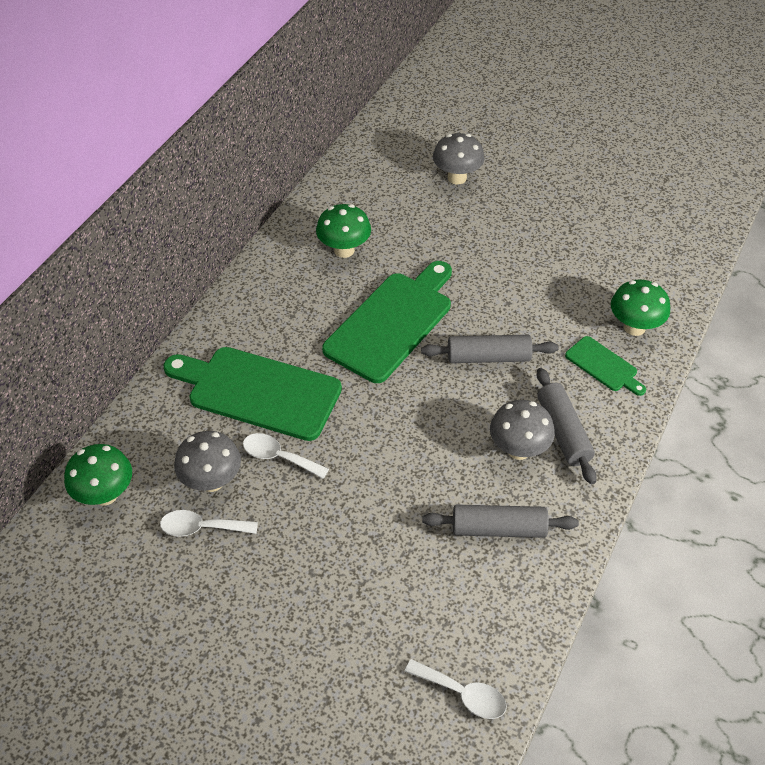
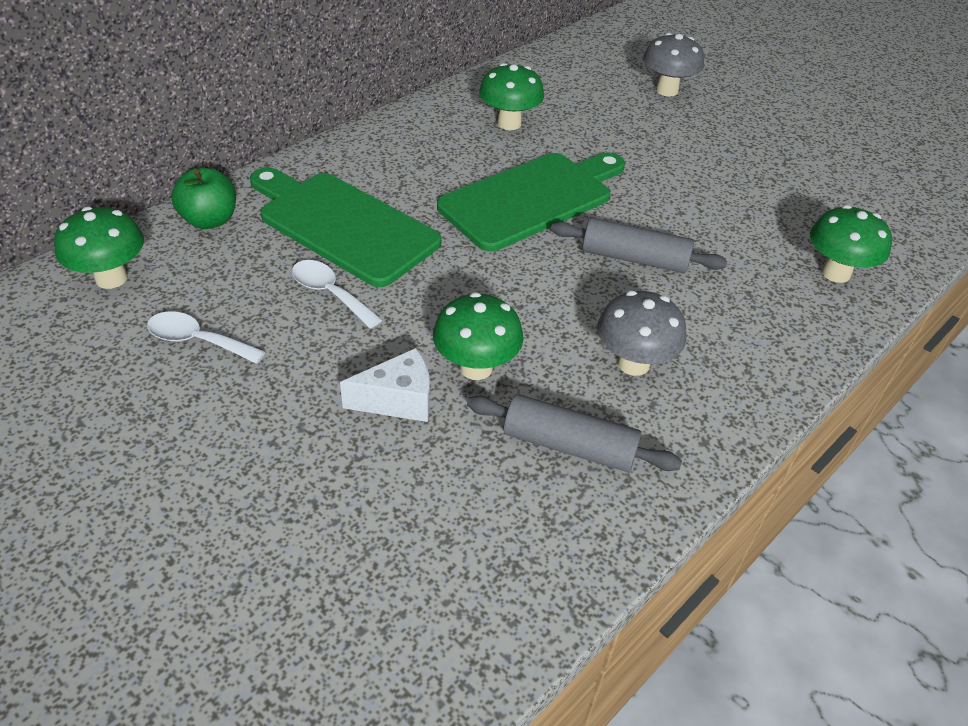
camera: 15 degrees right, 5 degrees down
grey mushroom [174,431,241,492] -> none
white spoon [405,659,507,719] -> none
grey rolling pin [537,368,597,484] -> none
green cutting board [565,336,646,396] -> none
none -> green apple [171,167,236,229]
none -> white cheese [340,348,430,422]
none -> green mushroom [433,292,524,380]

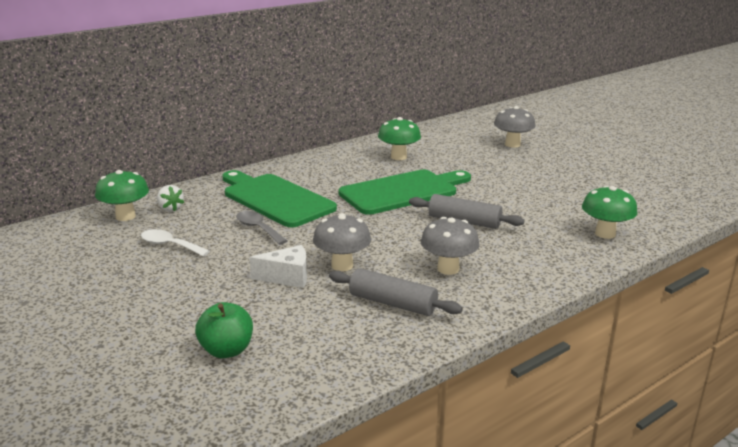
camera: 10 degrees right, 20 degrees down
green apple [171,167,236,229] -> green apple moved to [195,302,253,359]
white spoon [292,260,382,329] -> grey spoon [236,211,287,245]
green mushroom [433,292,524,380] -> grey mushroom [313,213,371,271]
none -> white strawberry [157,185,184,212]

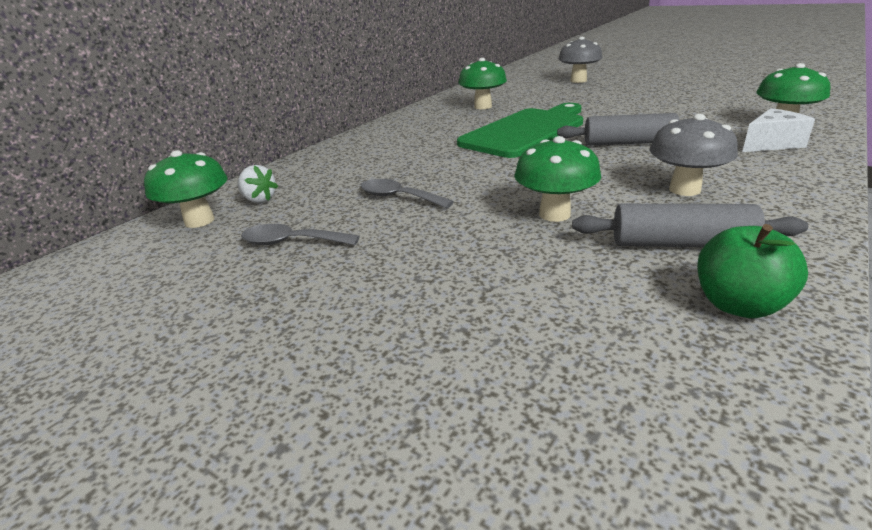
camera: 15 degrees left, 5 degrees up
white spoon [141,229,210,257] -> grey spoon [241,224,360,245]
green apple [195,302,253,359] -> green apple moved to [697,224,808,318]
green cutting board [222,170,337,228] -> none
white cheese [250,245,307,288] -> white cheese moved to [742,108,815,152]
grey mushroom [313,213,371,271] -> green mushroom [514,136,601,222]

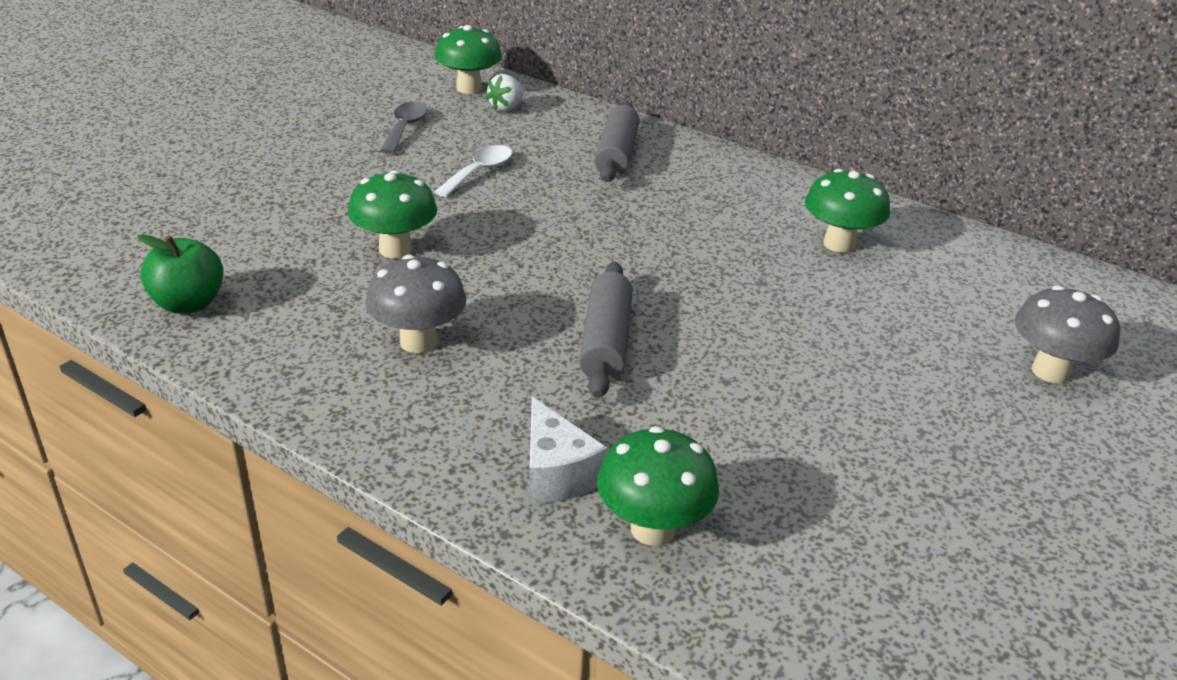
camera: 85 degrees right, 5 degrees up
grey spoon [361,179,454,209] -> white spoon [434,145,512,197]
green cutting board [457,103,583,158] -> none
grey rolling pin [572,204,808,247] -> grey rolling pin moved to [594,102,640,182]

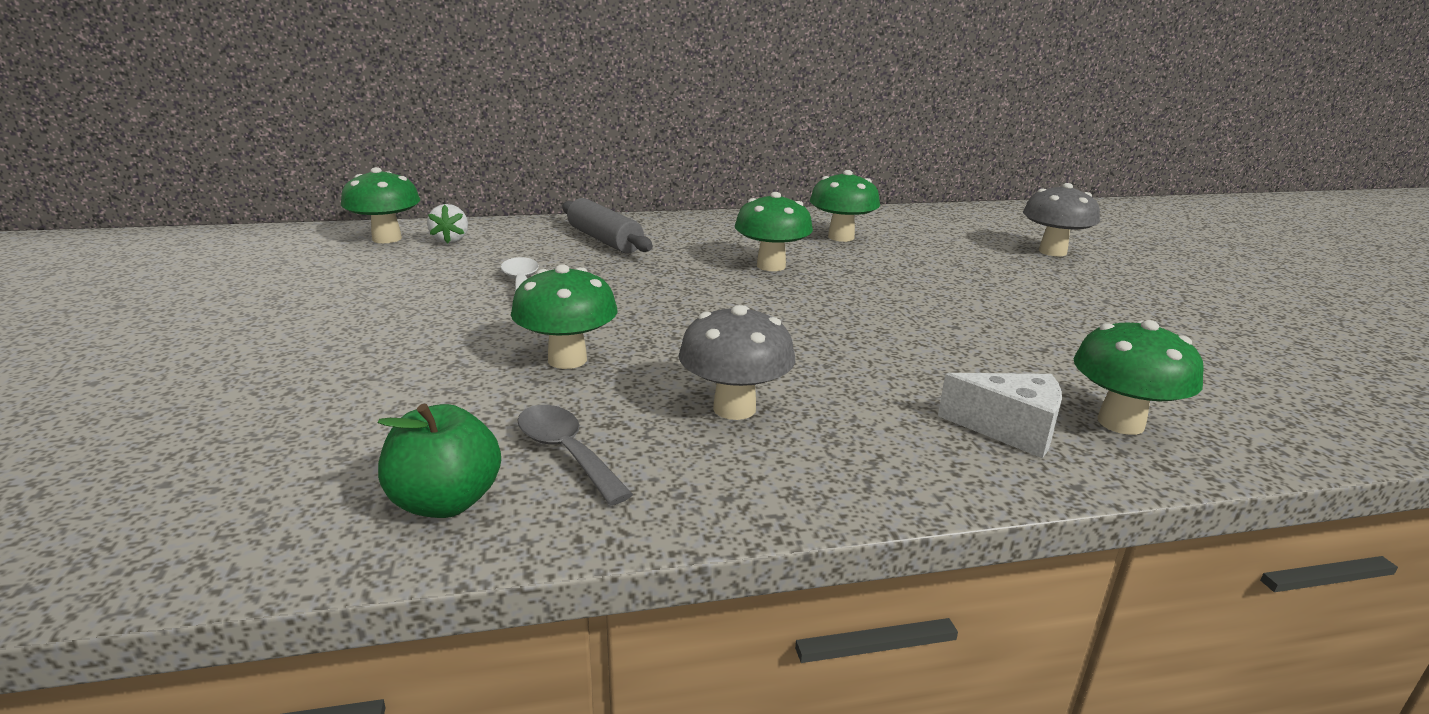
camera: 45 degrees left, 10 degrees down
grey spoon [380,102,427,154] -> grey spoon moved to [517,405,633,505]
grey rolling pin [579,262,633,398] -> none
none -> green mushroom [735,192,813,271]

